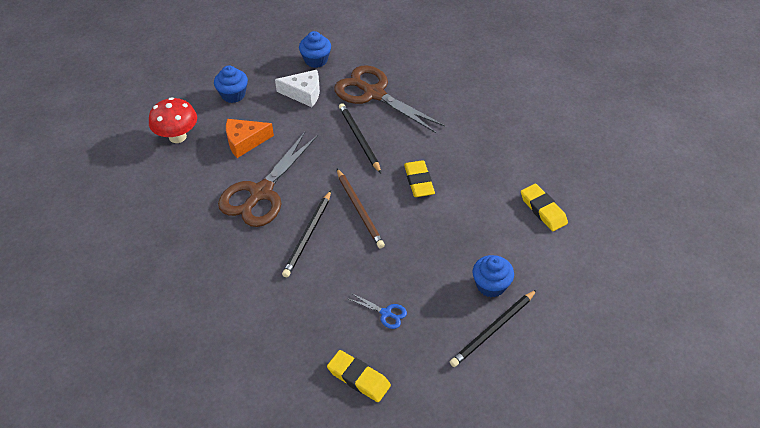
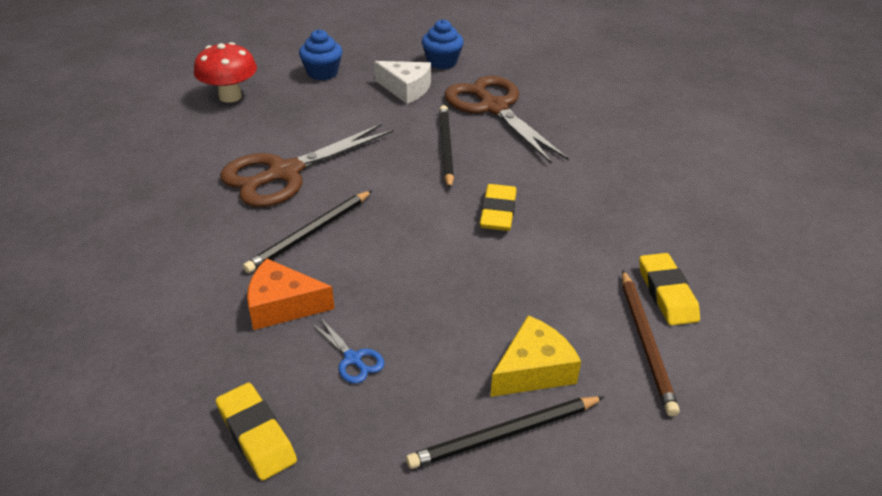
camera: 20 degrees right, 10 degrees down
orange cheese [226,119,274,158] -> orange cheese moved to [247,259,335,330]
brown pencil [337,169,385,248] -> brown pencil moved to [622,270,680,416]
blue cupcake [472,255,514,297] -> yellow cheese [490,315,581,397]

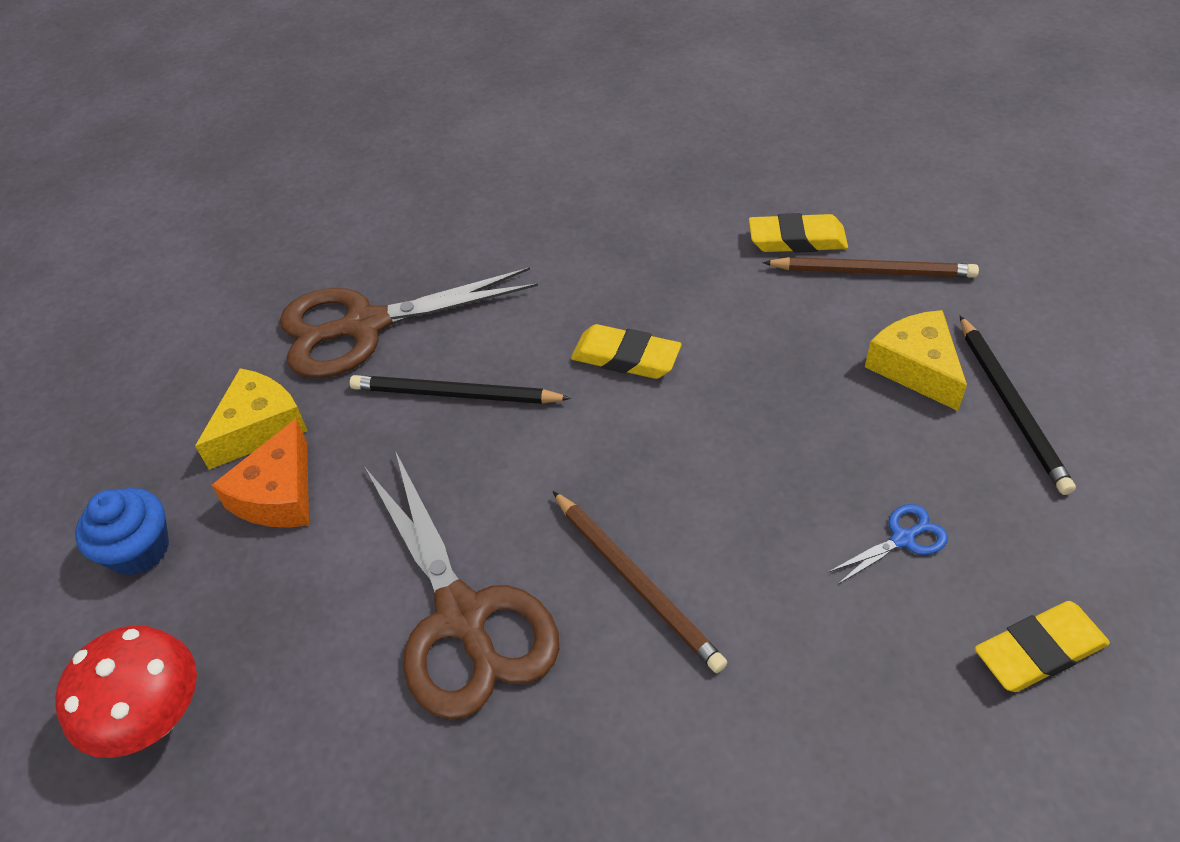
camera: 75 degrees left, 10 degrees up
black pencil [243,190,372,273] -> brown pencil [553,491,727,673]
orange cheese [247,259,335,330] -> orange cheese moved to [212,418,309,528]
white cheese [374,61,431,104] -> yellow cheese [195,368,308,470]
blue cupcake [422,19,464,69] -> none

